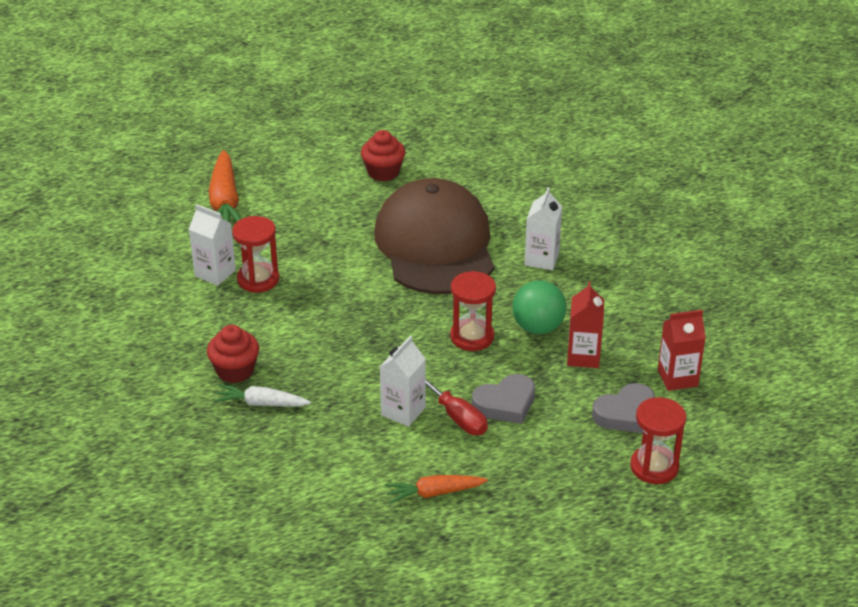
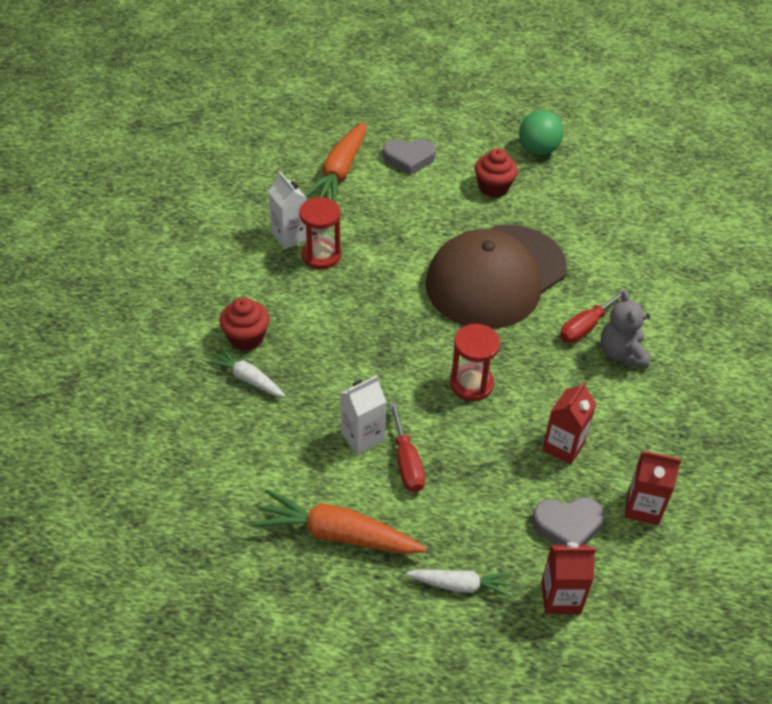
camera: 25 degrees right, 10 degrees up
brown cap [374,178,494,294] -> brown cap turned 150 degrees counterclockwise [425,224,567,329]
orange carrot [385,475,488,504] -> orange carrot [252,489,427,554], size x1.69
grey heart [472,374,535,424] -> grey heart moved to [383,139,436,175]
green ball [512,280,566,334] -> green ball moved to [519,110,564,156]
white carton [524,187,562,270] -> red screwdriver [560,289,627,343]
red hourglass [630,397,686,484] -> red carton [541,542,596,614]
none -> white carrot [406,569,512,597]
none -> grey teddy bear [600,290,650,368]

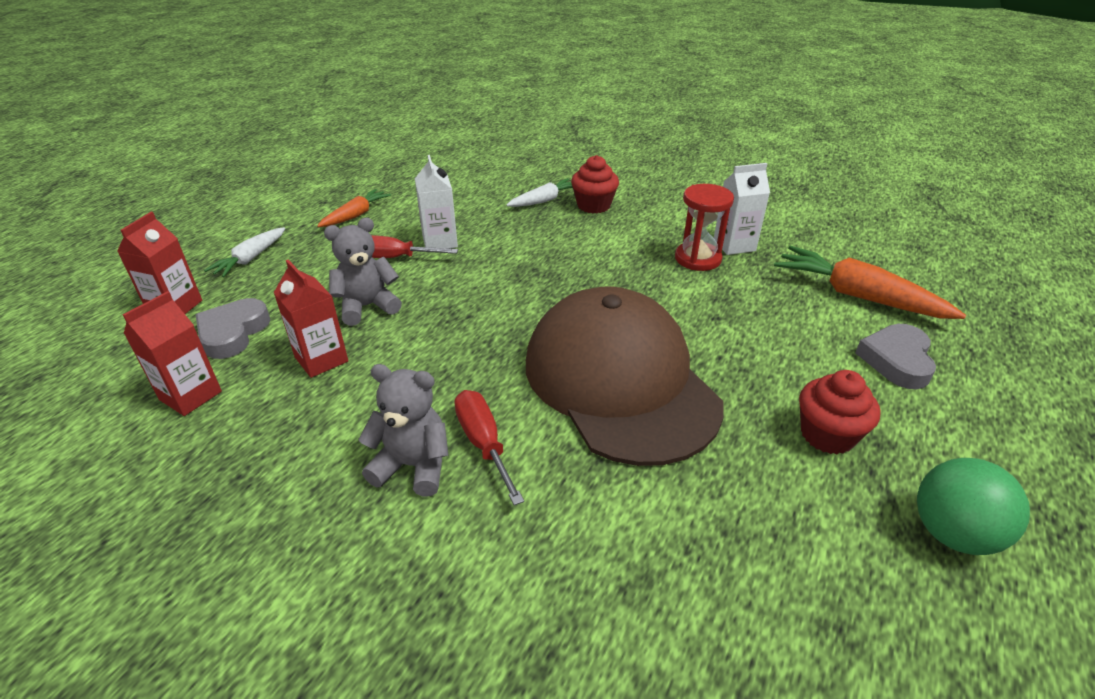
camera: 110 degrees right, 10 degrees down
orange carrot [252,489,427,554] -> orange carrot [317,189,391,227], size x0.59
red hourglass [450,324,500,401] -> none
none -> grey teddy bear [324,218,402,326]

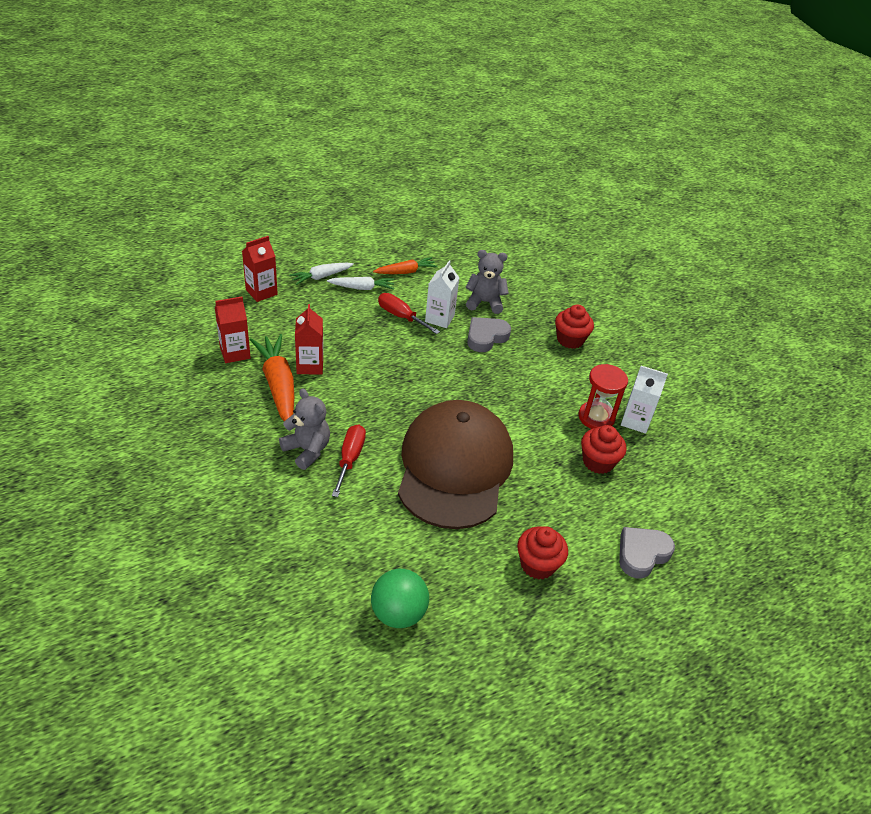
camera: 30 degrees right, 5 degrees up
grey heart [196,298,270,359] -> grey heart moved to [467,317,511,352]
grey teddy bear [324,218,402,326] -> grey teddy bear moved to [465,250,509,314]
white carrot [506,178,573,207] -> white carrot moved to [327,277,394,290]
orange carrot [774,246,966,319] -> orange carrot moved to [250,334,294,421]
green ball [917,458,1030,555] -> green ball moved to [371,569,429,628]
none -> red cupcake [581,425,627,474]

